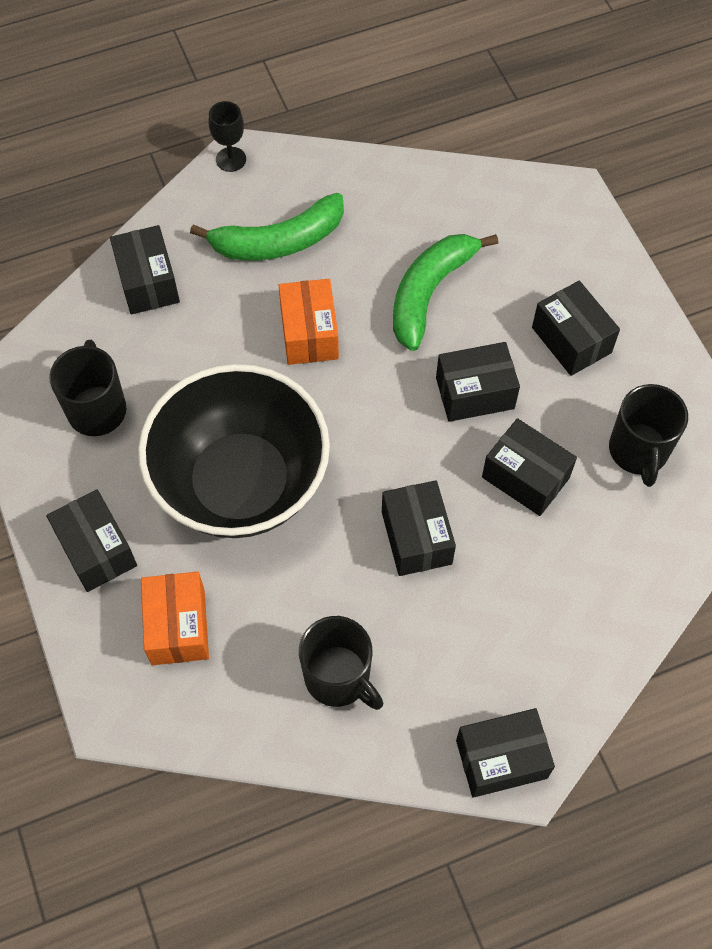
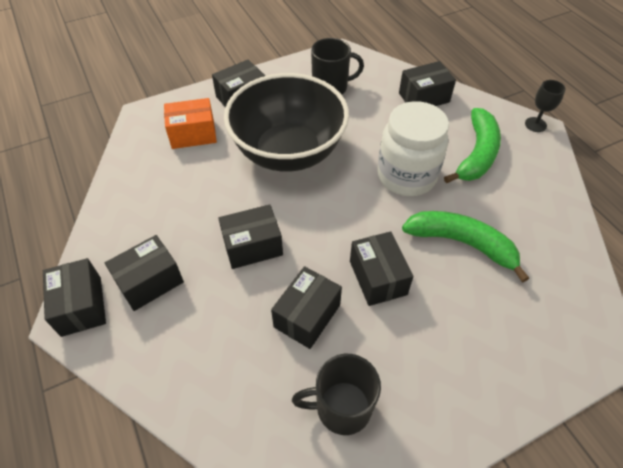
camera: 85 degrees right, 10 degrees down
green banana [190,193,344,260] -> green banana turned 135 degrees counterclockwise [444,108,501,183]
orange box [279,279,339,365] -> white jar [377,101,449,196]
black mug [299,616,383,710] -> none
black box [532,281,620,376] -> black box moved to [105,235,184,311]

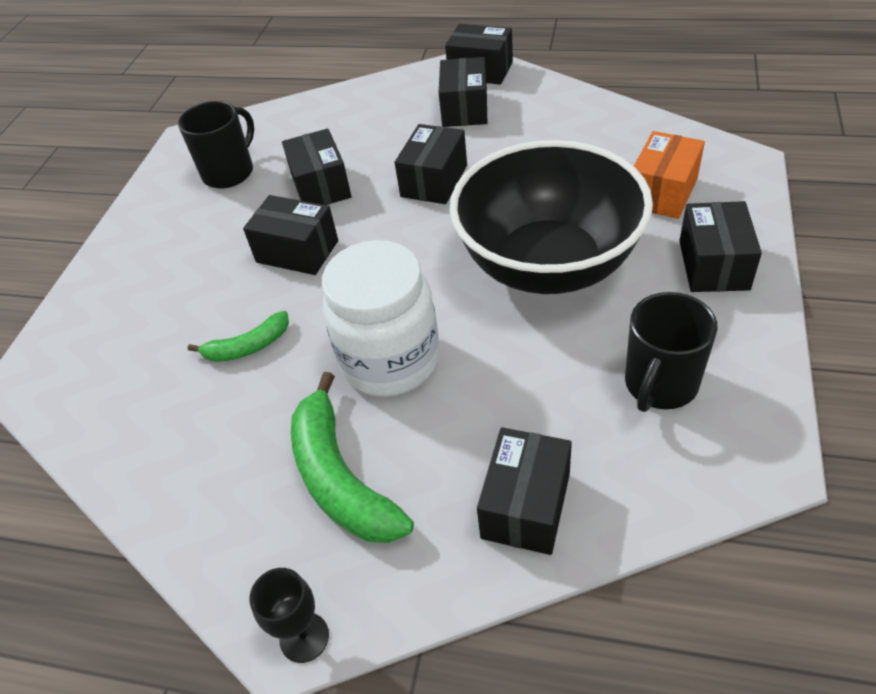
camera: 135 degrees right, 5 degrees down
green banana [402,211,529,283] -> green banana [188,311,289,362], size x0.56

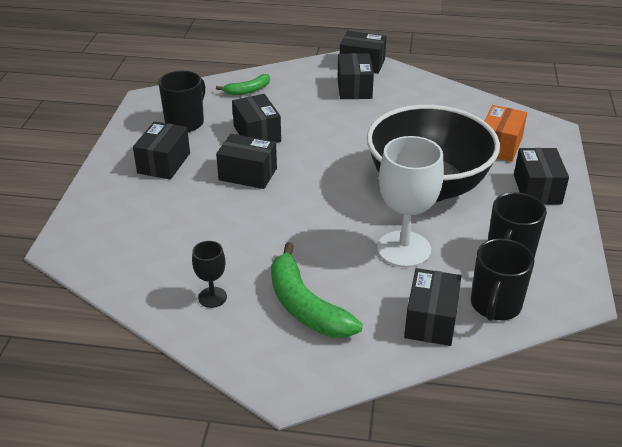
camera: 10 degrees left, 10 degrees down
green banana [188,311,289,362] -> green banana moved to [216,74,270,95]
black goblet [250,568,329,663] -> black goblet moved to [192,241,227,308]
white jar [322,240,440,397] -> none
black box [395,124,467,204] -> black box moved to [133,121,190,180]
none -> white goblet [377,136,444,268]
none -> black mug [471,239,534,321]

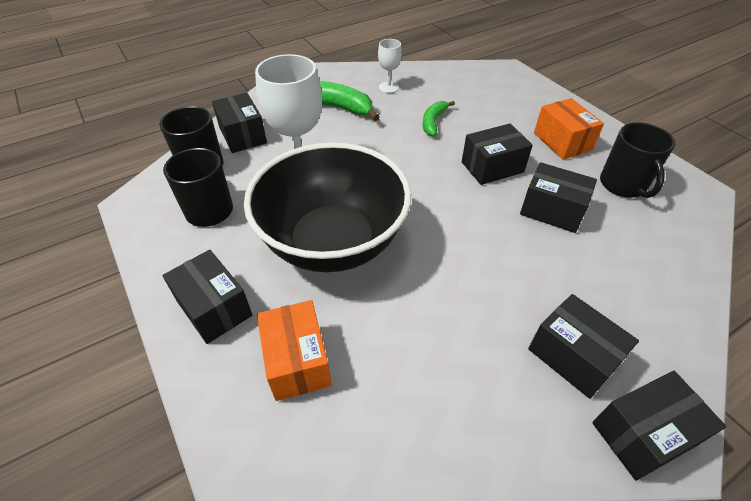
camera: 140 degrees right, 10 degrees up
black box [133,121,190,180] -> orange box [534,98,604,160]
black goblet [192,241,227,308] -> white goblet [378,39,402,93]
green banana [216,74,270,95] -> green banana moved to [423,101,455,136]

